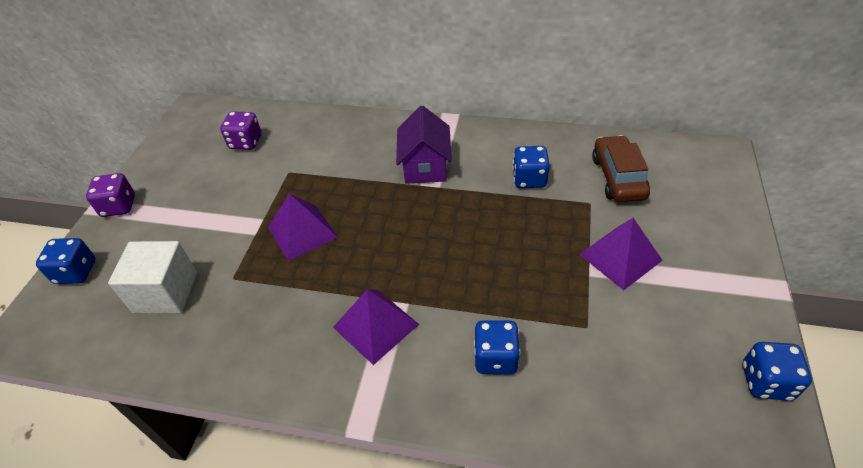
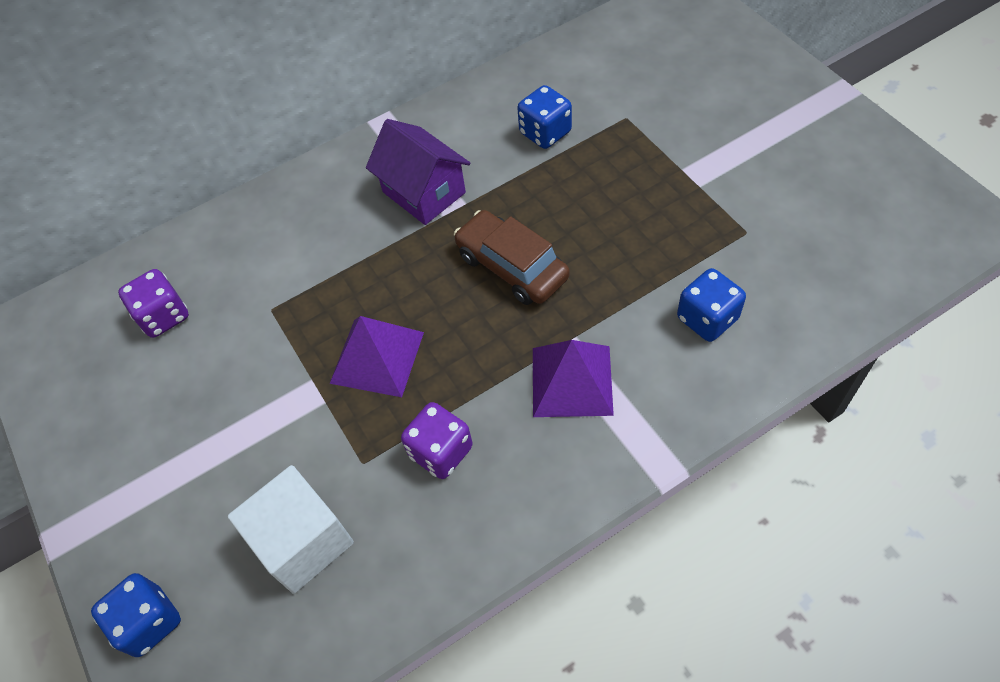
camera: 40 degrees left, 10 degrees up
purple dice [86,173,135,217] -> purple dice moved to [401,402,473,479]
purple pyramid [579,218,663,290] -> none
brown car [592,135,650,202] -> brown car moved to [454,210,570,305]
blue dice [743,342,812,401] -> none

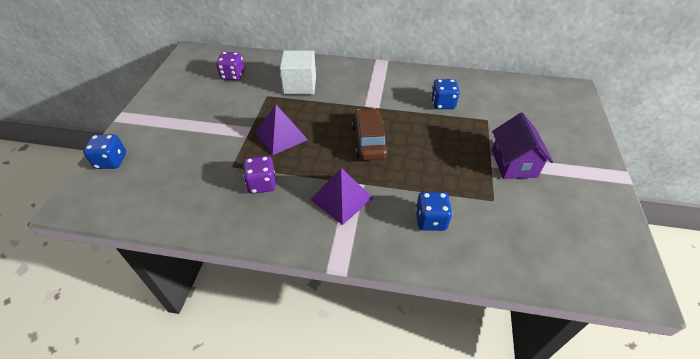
camera: 35 degrees right, 10 degrees down
white cube [228,465,354,593] -> white cube moved to [280,51,316,94]
purple house [366,119,470,225] -> purple house moved to [492,113,553,179]

